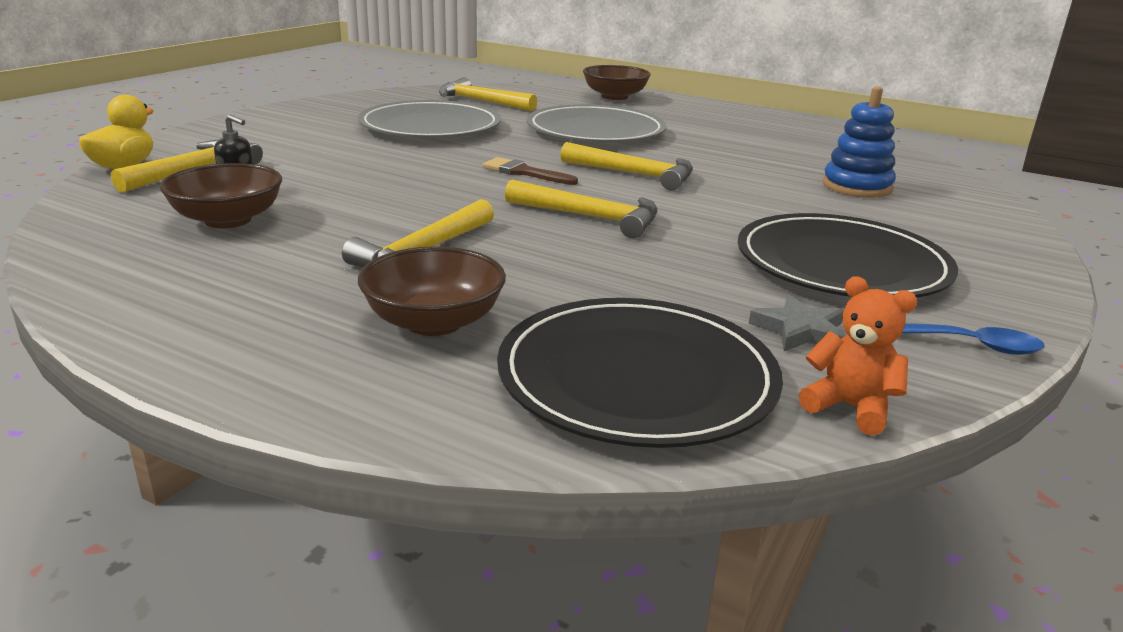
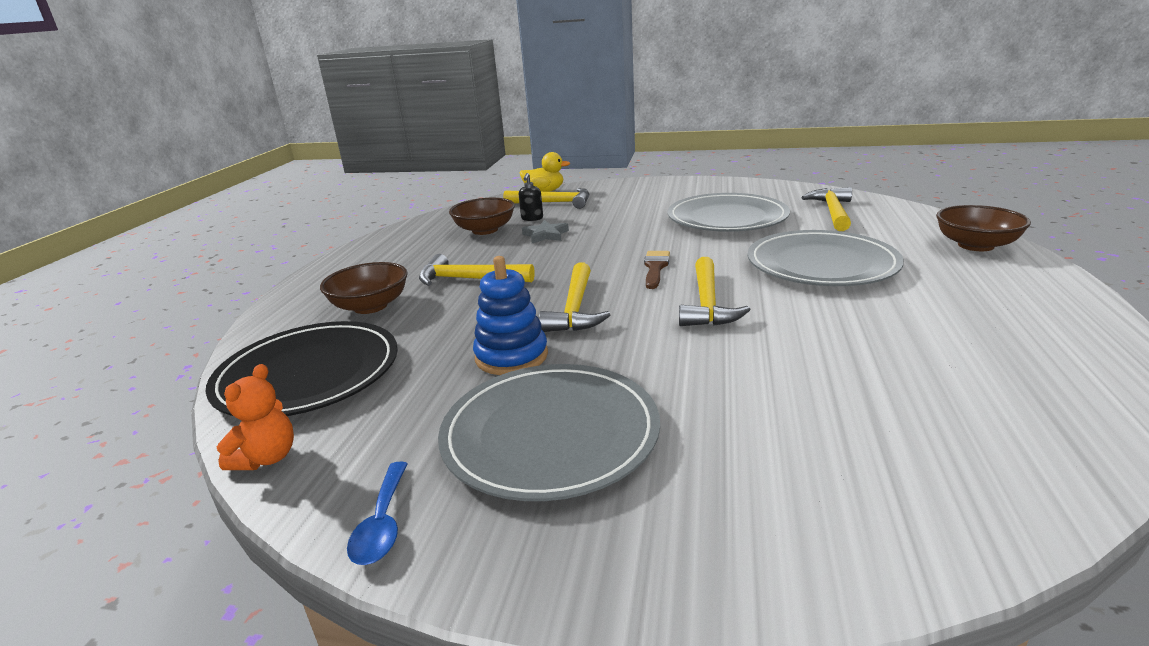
camera: 75 degrees right, 0 degrees up
black plate [737,213,958,298] -> grey plate [438,364,660,501]
grey star [749,295,846,351] -> grey star moved to [522,220,569,243]
blue stacking toy [822,86,896,198] -> blue stacking toy moved to [473,256,548,375]

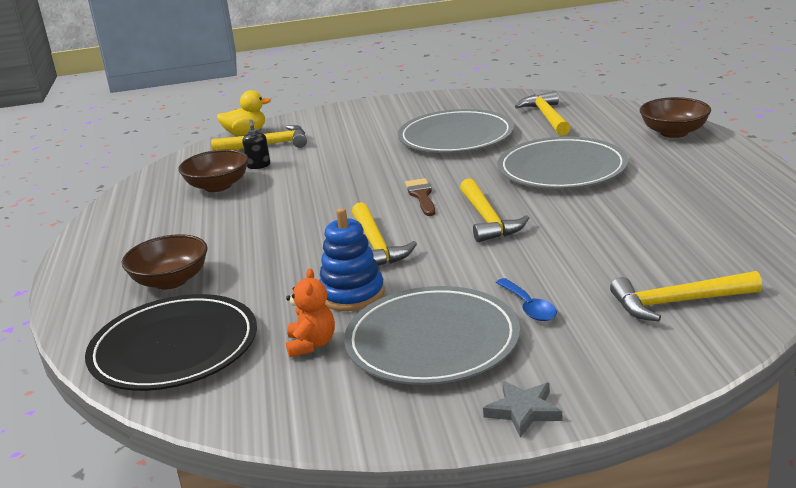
camera: 20 degrees left, 0 degrees up
orange teddy bear [217,364,294,470] -> orange teddy bear moved to [286,268,335,358]
blue spoon [347,462,408,565] -> blue spoon moved to [496,278,557,321]
yellow hammer [419,254,535,286] -> yellow hammer moved to [610,271,762,321]
grey star [522,220,569,243] -> grey star moved to [483,381,562,437]

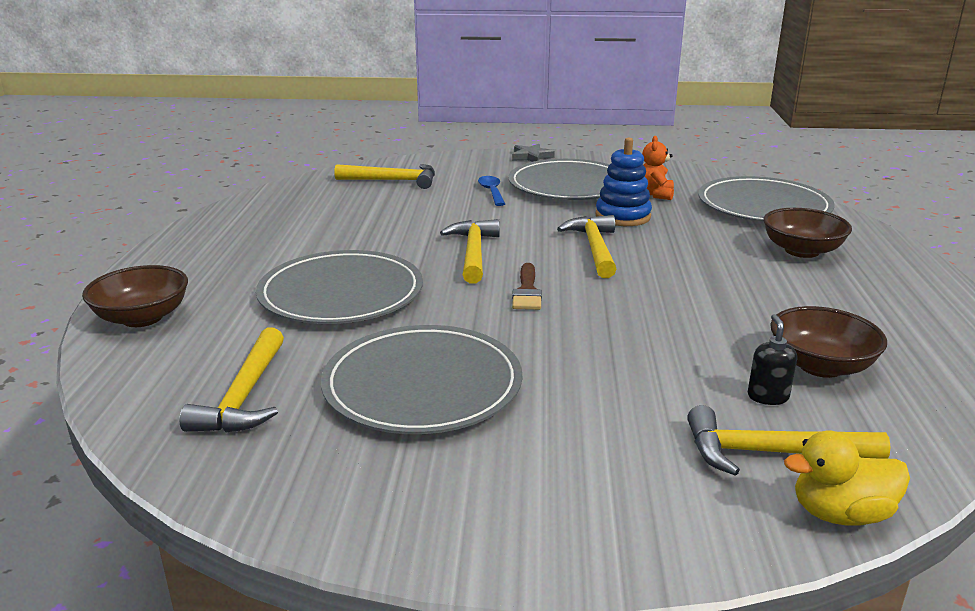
camera: 170 degrees left, 0 degrees up
black plate [85,294,257,391] -> grey plate [698,176,835,222]

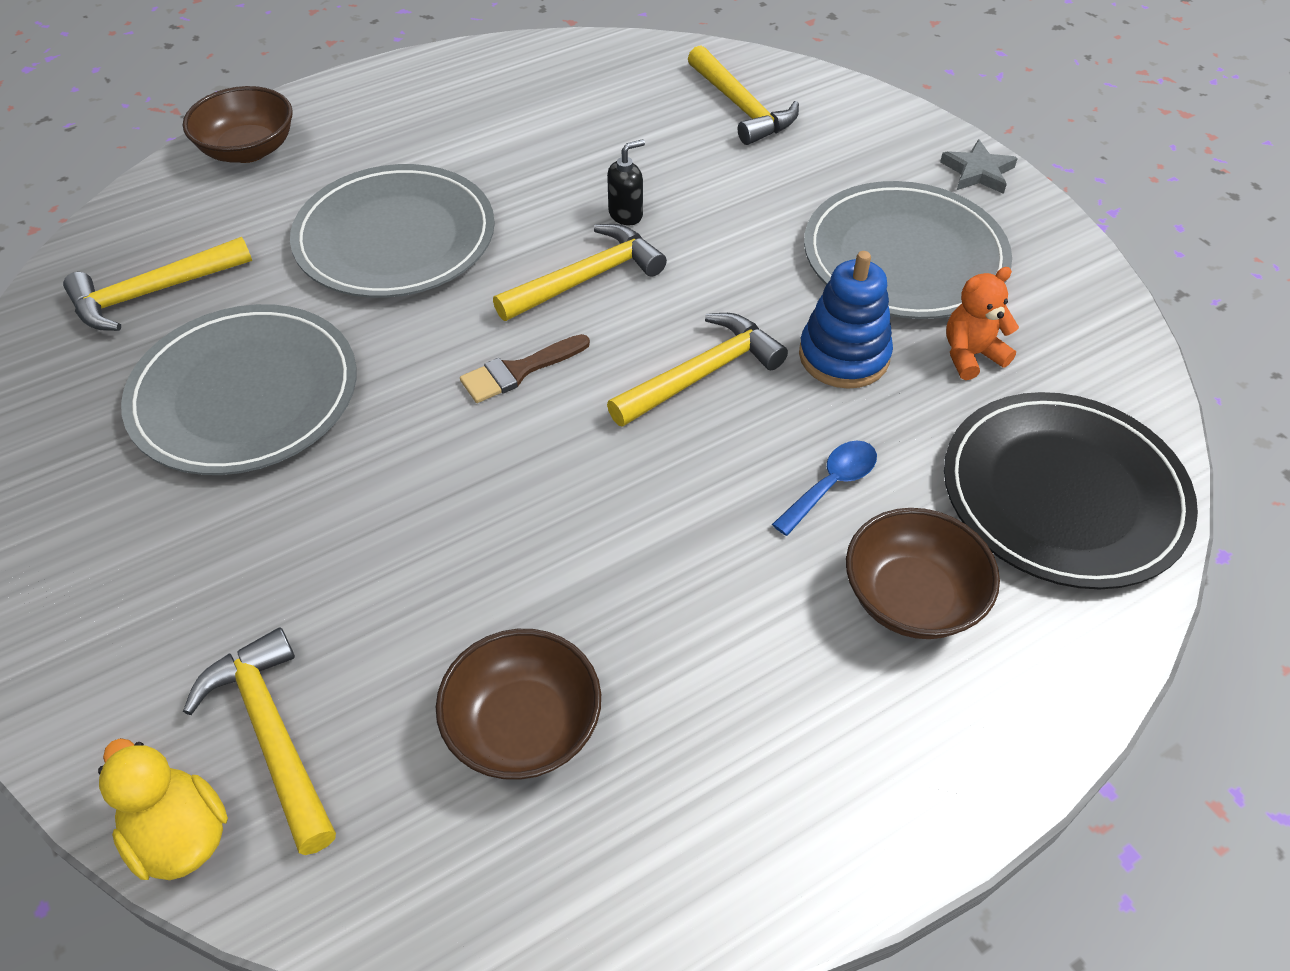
camera: 55 degrees right, 25 degrees up
blue spoon [478,176,505,206] -> blue spoon moved to [772,441,877,536]
grey plate [698,176,835,222] -> black plate [944,392,1198,589]
black soap dispenser [748,314,797,405] -> black soap dispenser moved to [607,139,645,226]

